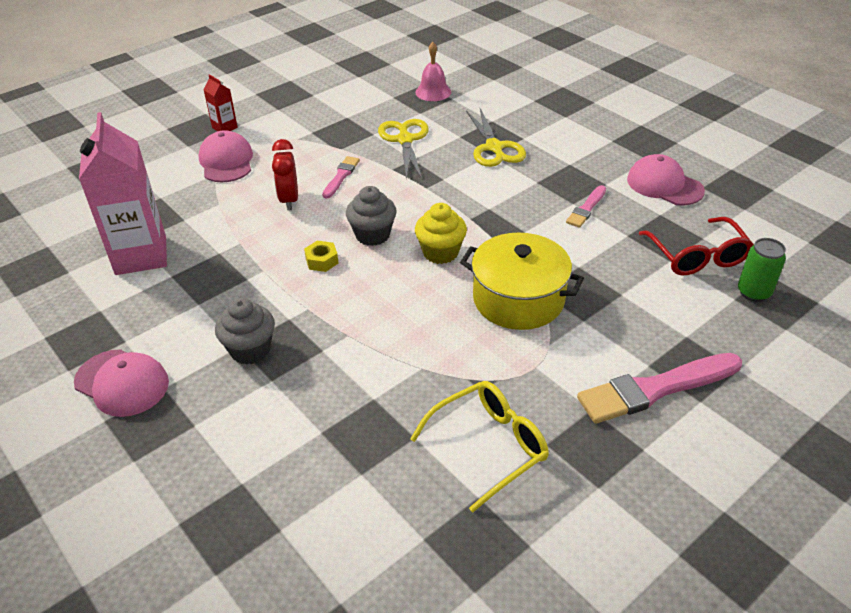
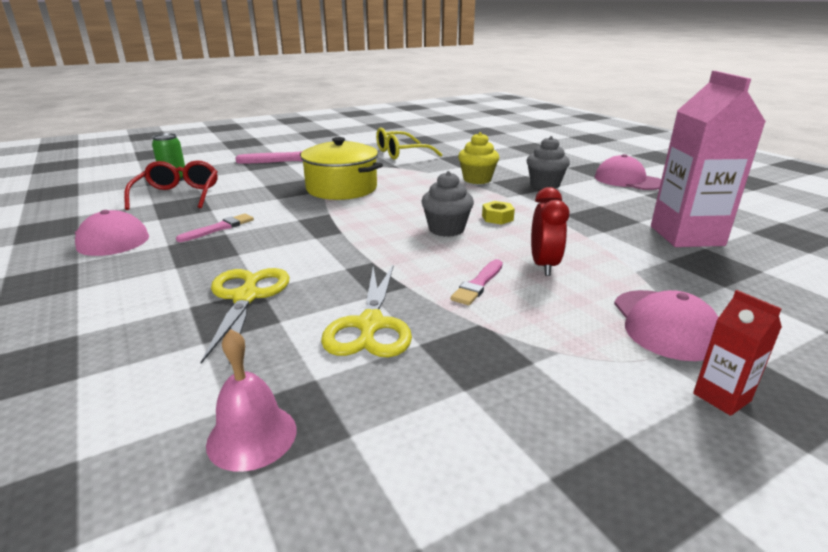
camera: 170 degrees left, 15 degrees down
yellow cupcake [415,203,467,264] -> yellow cupcake moved to [458,132,499,184]

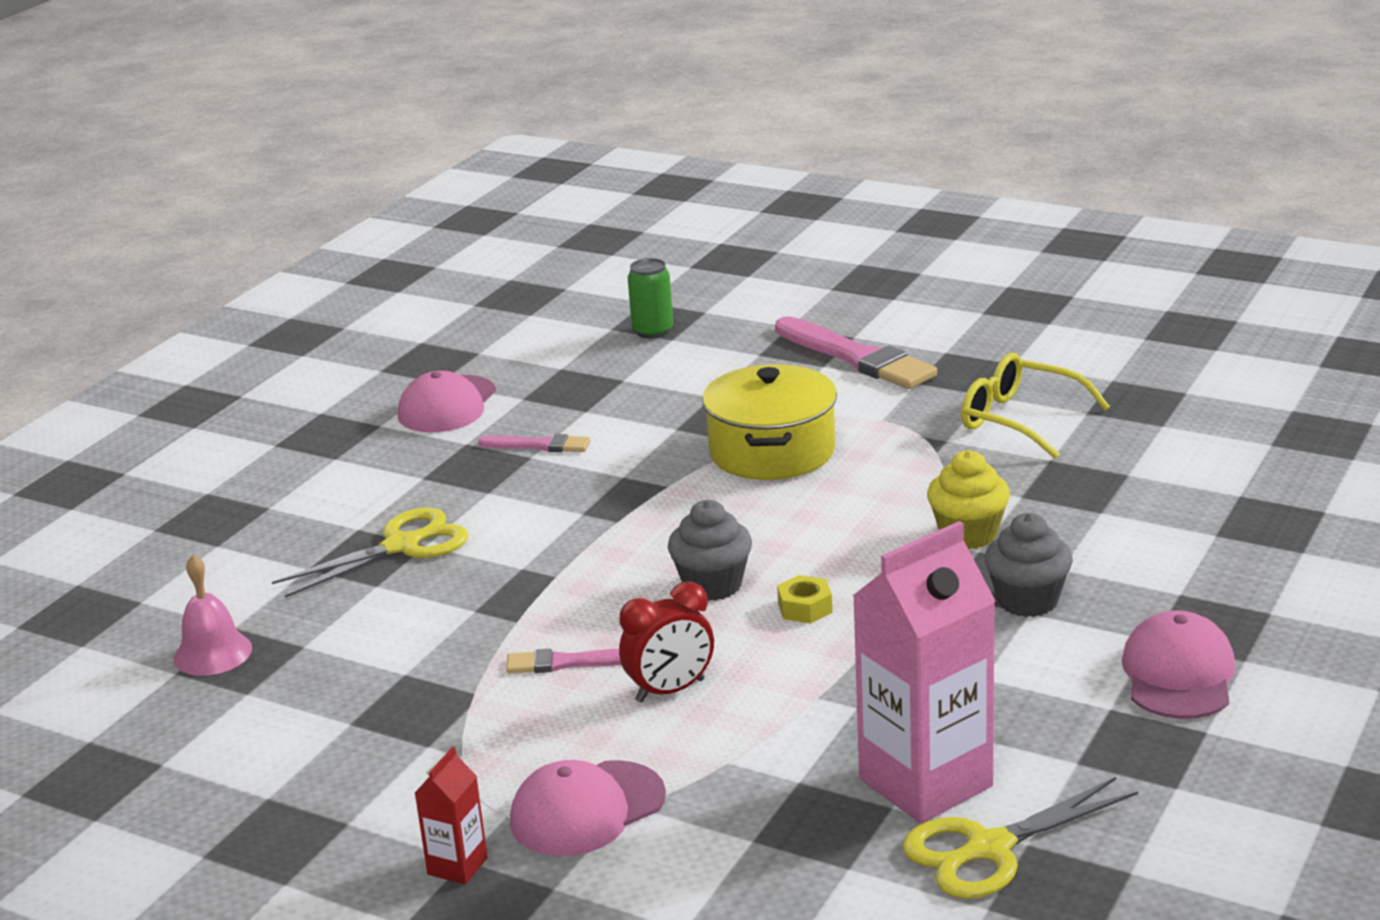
camera: 60 degrees right, 0 degrees up
red glasses [124,160,218,210] -> none
yellow scissors [321,264,412,357] -> yellow scissors moved to [902,777,1138,899]

